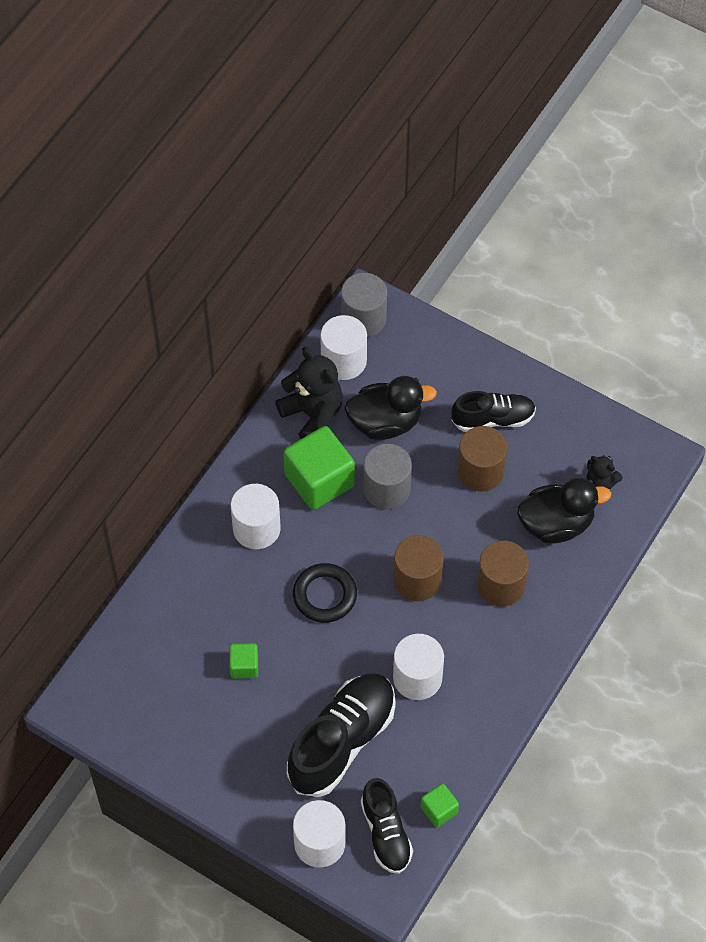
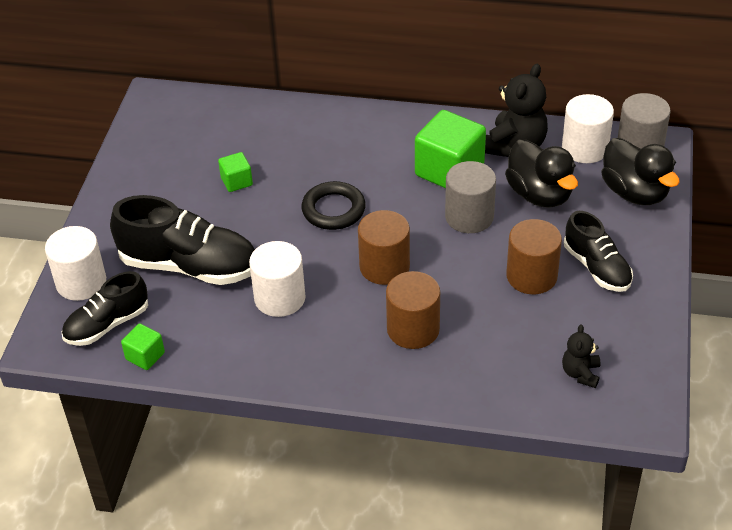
camera: 70 degrees right, 15 degrees down
white cylinder [231,484,281,549] -> none
black duck [517,478,611,544] -> black duck moved to [601,138,680,205]

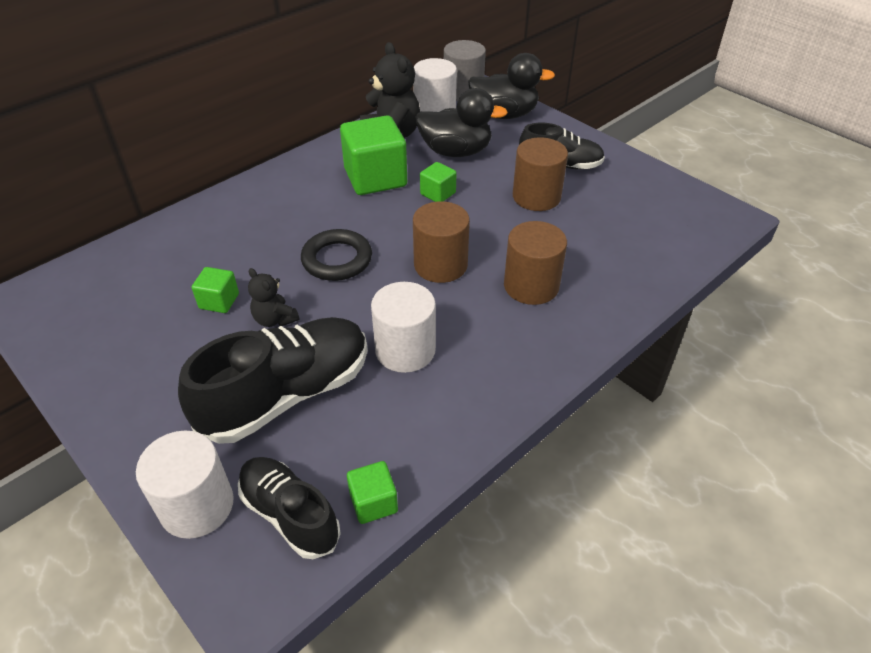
camera: 55 degrees left, 0 degrees up
black shoe [62,271,148,346] -> black shoe turned 135 degrees clockwise [238,457,341,559]
grey cylinder [445,161,496,233] -> green cube [420,162,457,202]
black teddy bear [562,324,601,388] -> black teddy bear moved to [248,268,300,327]

